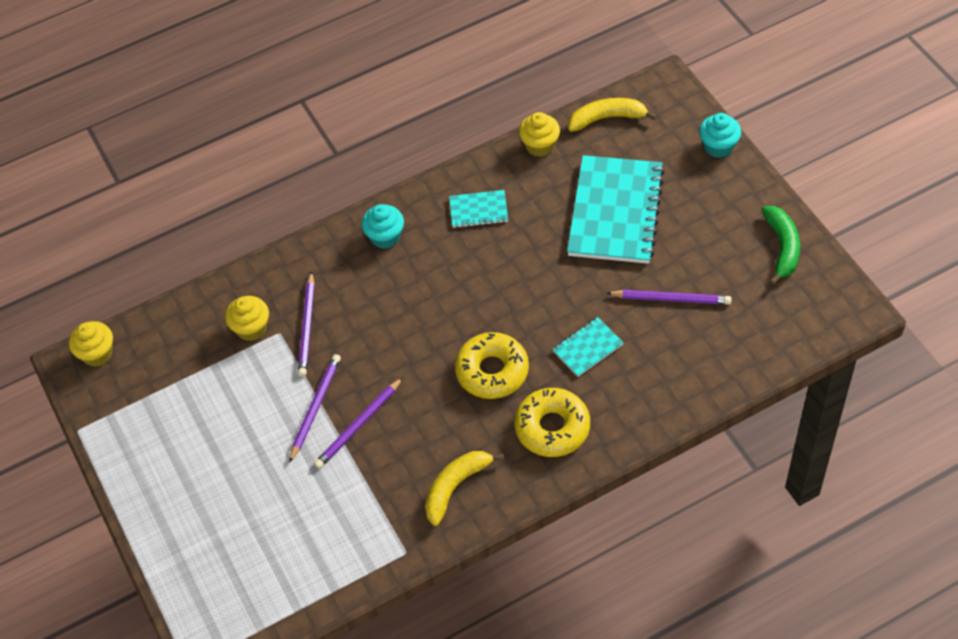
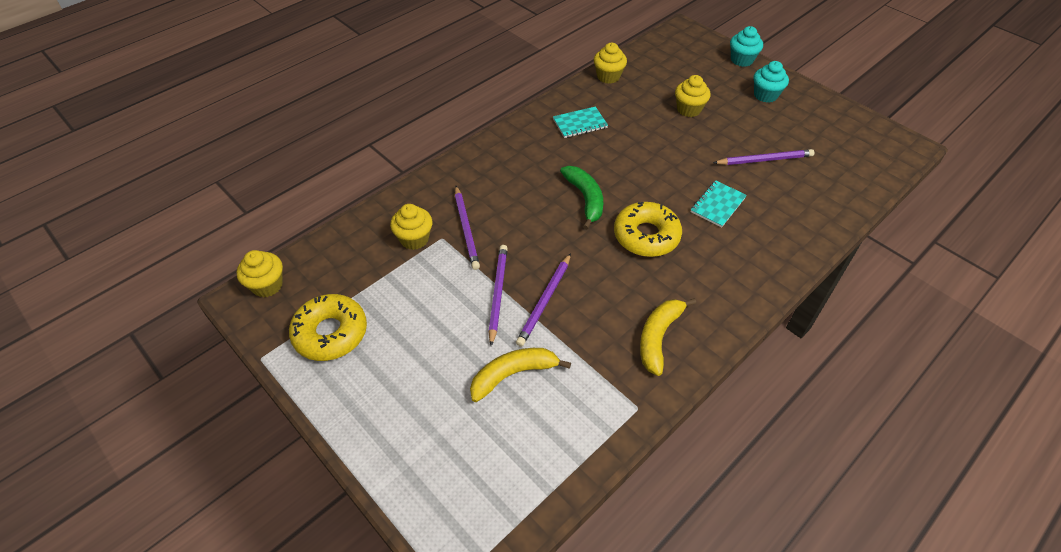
camera: 20 degrees left, 5 degrees down
turquoise cupcake [361,204,404,249] -> turquoise cupcake moved to [753,61,789,103]
yellow donut [514,388,590,457] -> yellow donut moved to [289,294,367,361]
turquoise notebook [567,155,665,264] -> yellow cupcake [675,75,711,117]
yellow banana [568,98,657,132] -> yellow banana moved to [470,348,571,402]
green banana [761,206,800,285] -> green banana moved to [560,166,604,230]

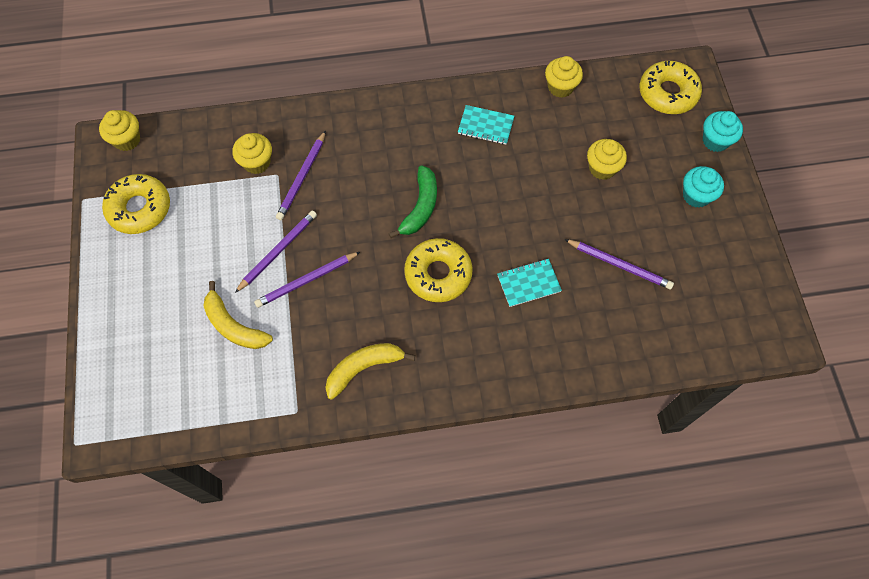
camera: 35 degrees right, 15 degrees up
yellow banana [470,348,571,402] -> yellow banana turned 150 degrees counterclockwise [204,281,273,349]
none -> yellow donut [639,61,702,114]

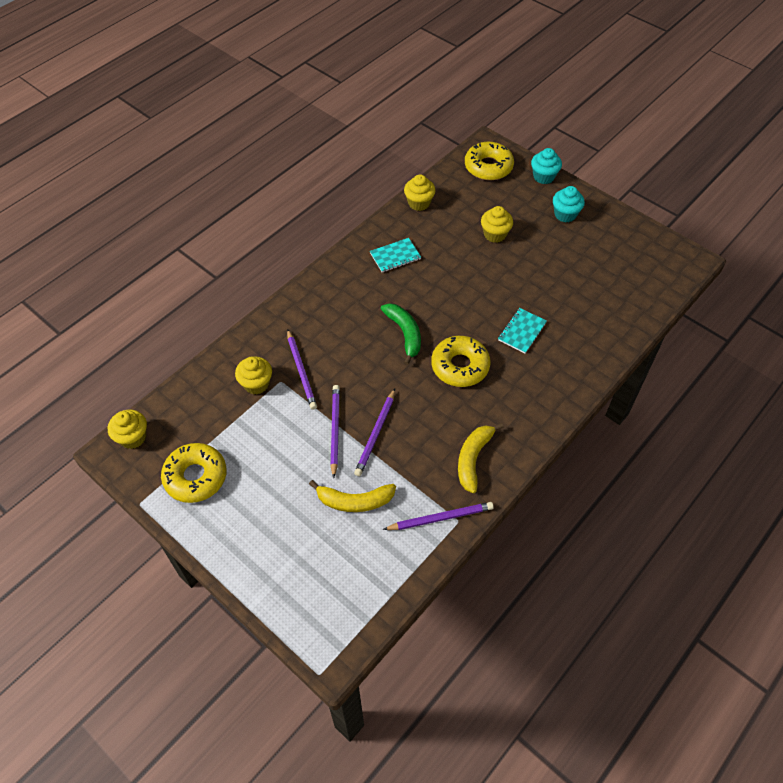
camera: 40 degrees left, 10 degrees down
purple pencil [564,239,674,289] -> purple pencil moved to [383,502,494,530]

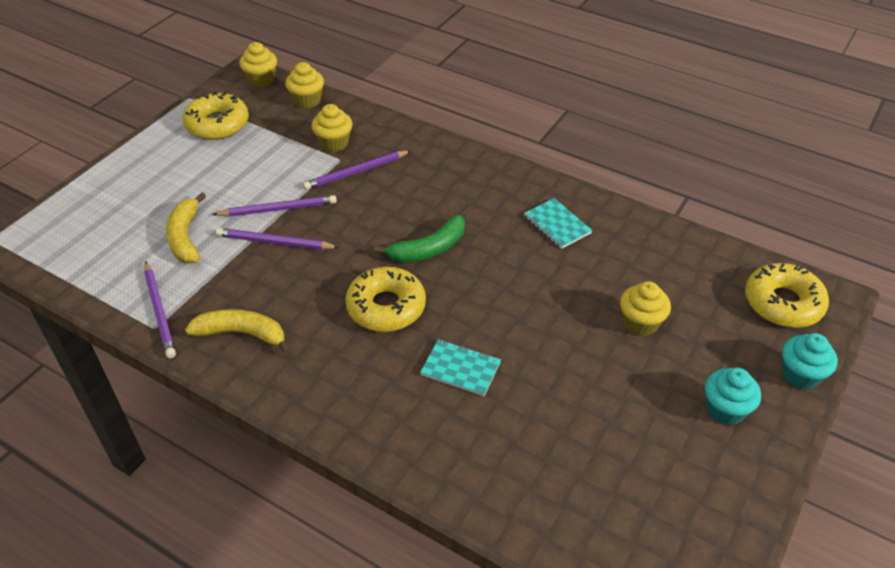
camera: 80 degrees right, 10 degrees down
yellow cupcake [404,174,436,211] -> yellow cupcake moved to [285,62,324,108]

